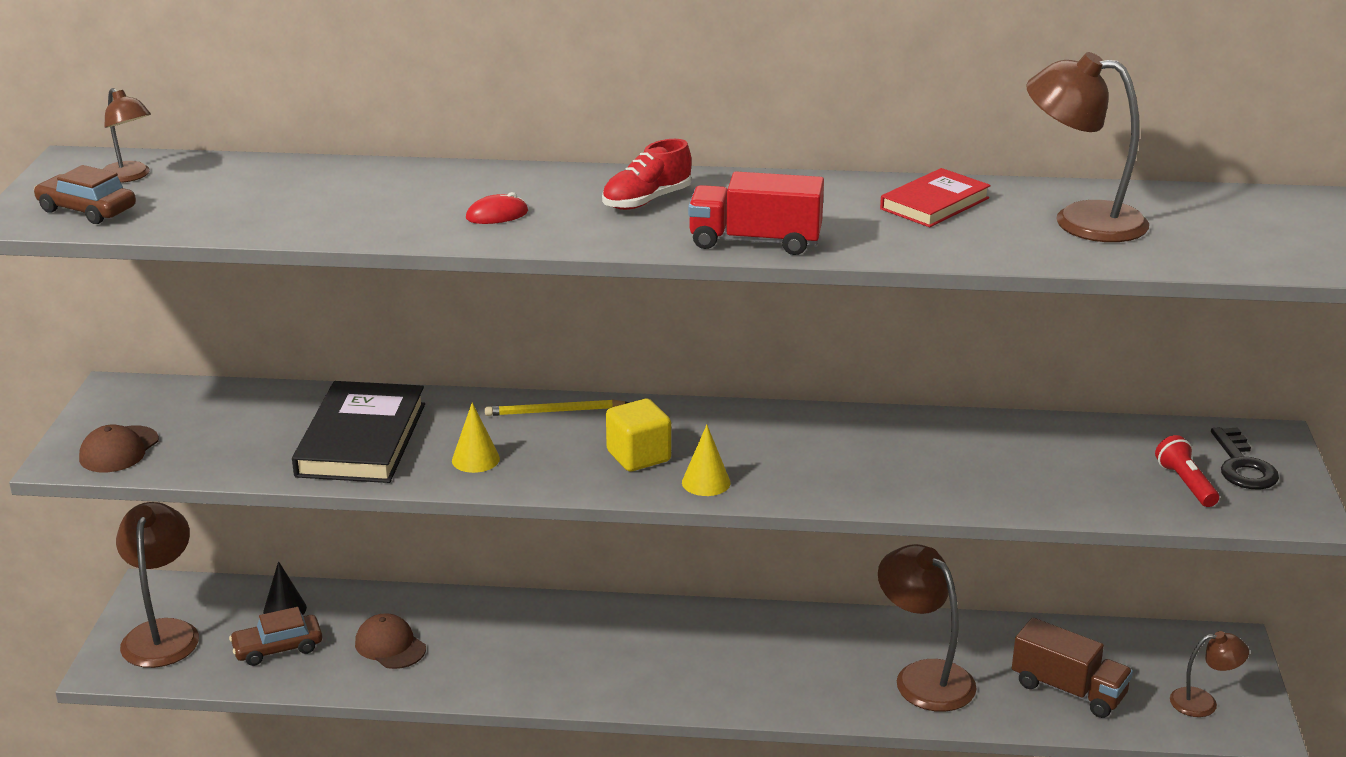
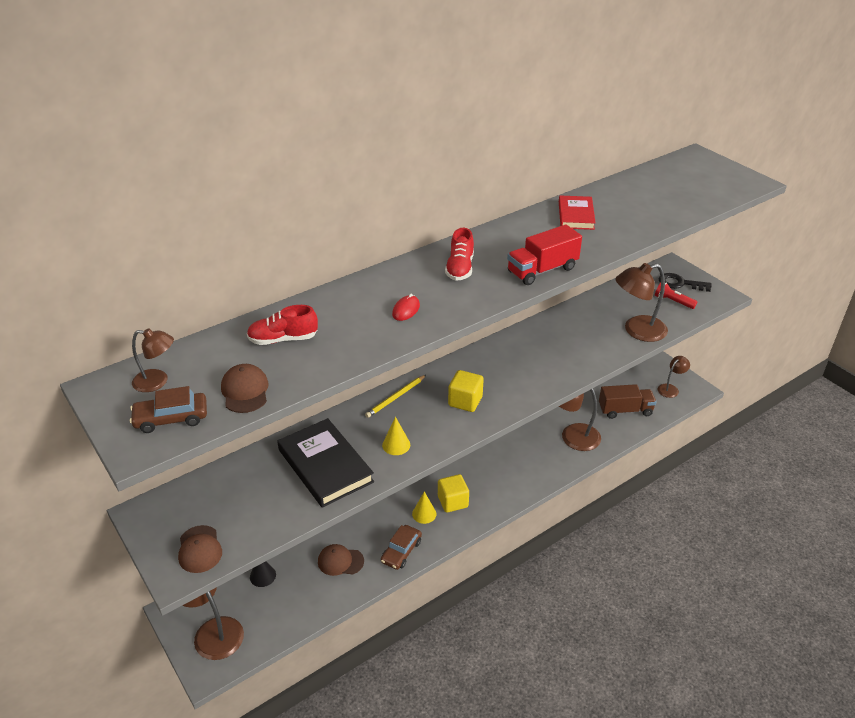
camera: 40 degrees left, 10 degrees up
brown car [229,607,322,666] -> brown car moved to [381,525,422,570]
yellow cone [682,425,731,496] -> yellow cone moved to [412,492,437,524]
brown lamp [1026,52,1149,242] -> brown lamp moved to [616,263,668,342]
black key [1211,427,1279,489] -> black key turned 150 degrees clockwise [659,273,712,292]
none -> brown cap [221,364,269,413]
none -> red shoe [247,305,318,345]
none -> yellow cube [438,474,469,513]

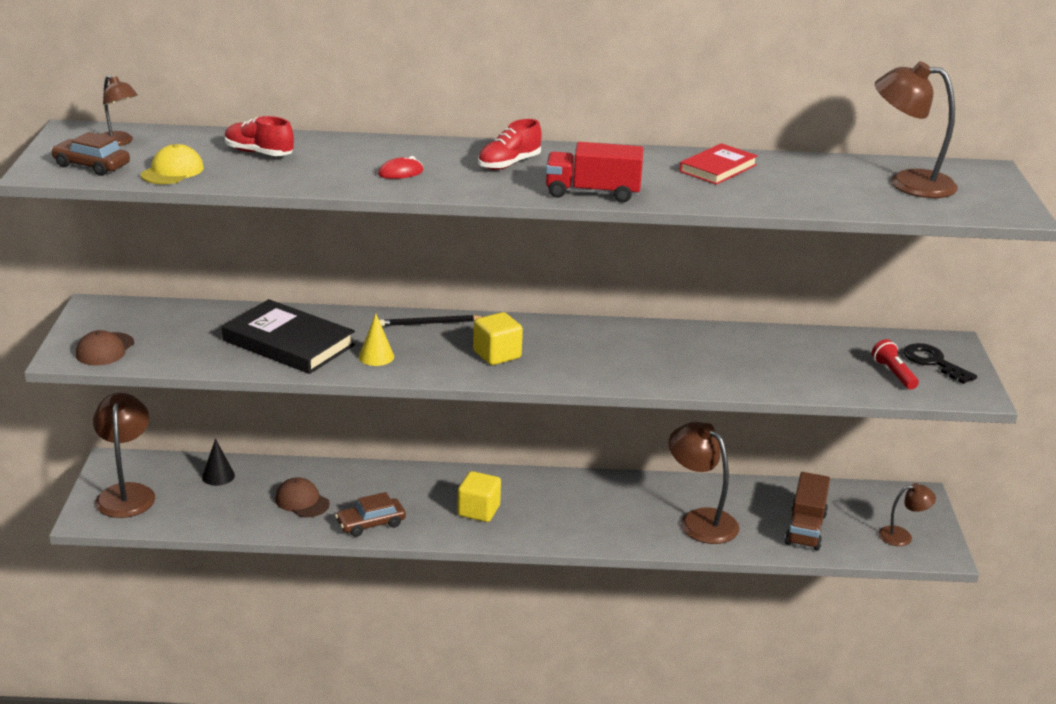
camera: 35 degrees right, 10 degrees down
brown cap [221,364,269,413] -> yellow cap [141,144,204,184]
black book [277,418,374,508] -> black book turned 60 degrees counterclockwise [222,299,355,374]
yellow pencil [365,375,426,418] -> black pencil [379,315,484,326]
yellow cone [412,492,437,524] -> none
brown truck [599,384,656,419] -> brown truck turned 75 degrees clockwise [785,472,830,550]
brown lamp [616,263,668,342] -> brown lamp moved to [875,61,958,198]

